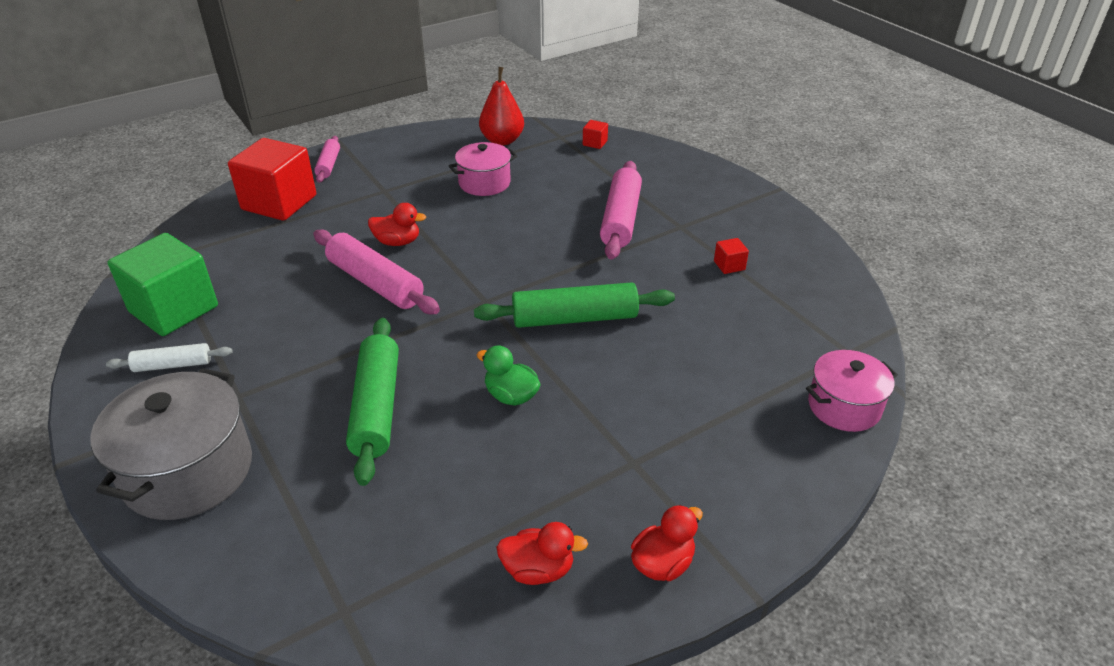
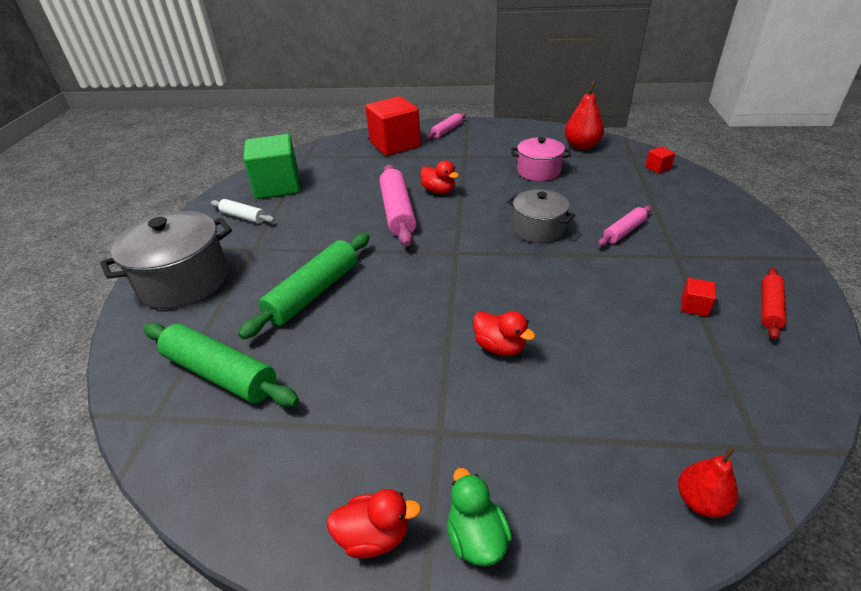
camera: 40 degrees right, 0 degrees up
green rolling pin [474,282,675,328] -> green rolling pin moved to [143,323,299,407]
green duck [477,345,541,406] -> green duck moved to [447,468,512,566]
red duck [496,522,588,585] -> red duck moved to [473,311,536,356]
pink rolling pin [600,161,642,260] -> pink rolling pin [598,206,651,246], size x0.56
pink pot [806,350,898,432] -> red pear [678,446,738,518]
none -> grey pot [507,189,575,243]
none -> red rolling pin [762,268,786,339]

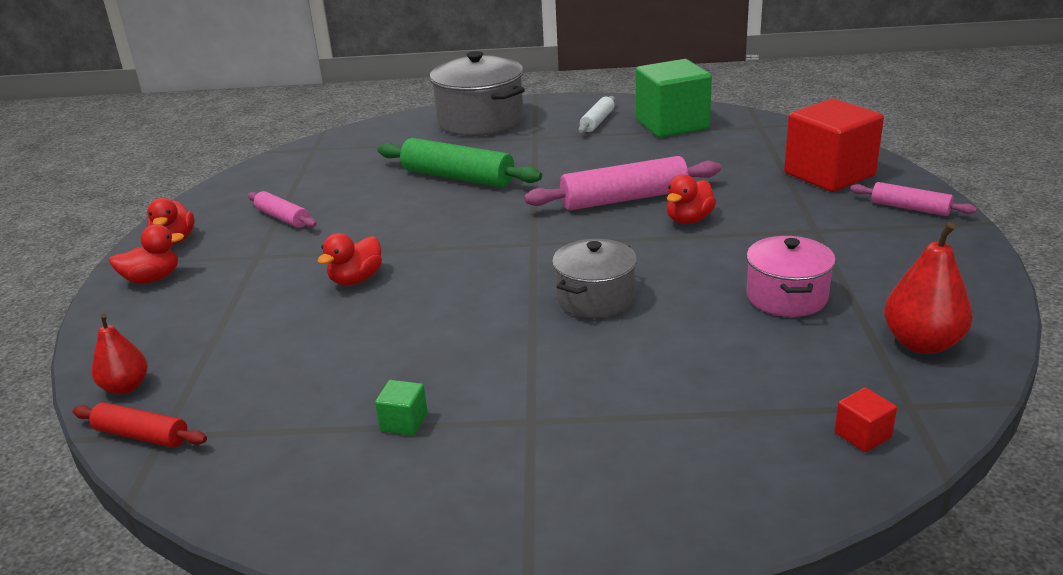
camera: 85 degrees right, 10 degrees down
green rolling pin [143,323,299,407] -> none
green duck [447,468,512,566] -> red duck [109,224,184,284]
pink rolling pin [598,206,651,246] -> pink rolling pin moved to [248,191,317,228]
red cube [681,278,716,316] -> green cube [375,380,428,436]
red rolling pin [762,268,786,339] -> red rolling pin moved to [73,402,207,448]

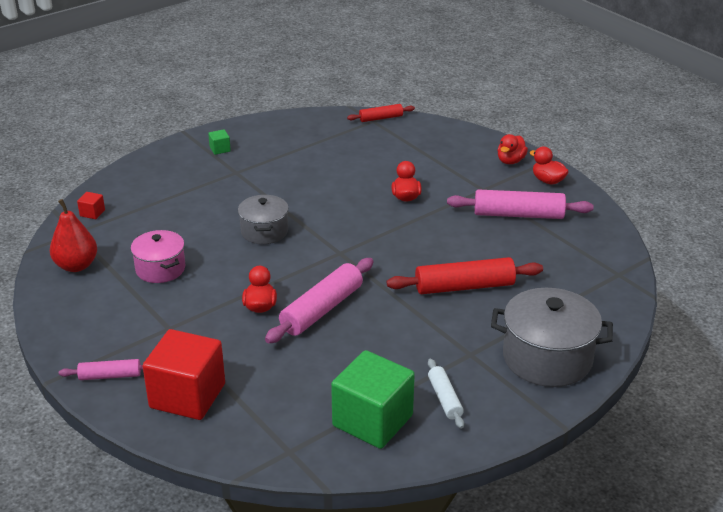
camera: 140 degrees right, 5 degrees up
red pear [92,314,148,395] -> none
pink rolling pin [248,191,317,228] -> pink rolling pin [447,189,594,219], size x1.79
green cube [375,380,428,436] -> green cube moved to [208,129,231,155]
green rolling pin [377,138,542,188] -> red rolling pin [387,257,543,294]

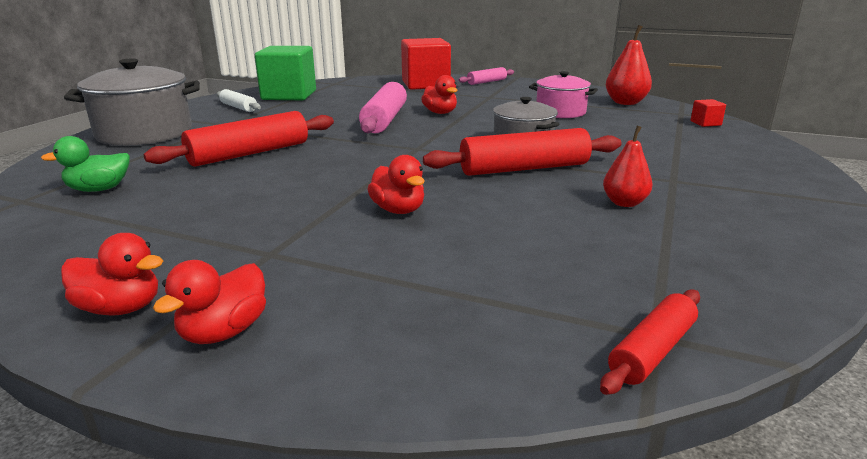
camera: 150 degrees right, 10 degrees down
green cube [208,129,231,155] -> none
pink rolling pin [447,189,594,219] -> none
red duck [497,134,528,164] -> red duck turned 150 degrees counterclockwise [153,260,266,344]
none -> green duck [41,136,130,192]
none -> red rolling pin [423,128,622,176]
none -> red pear [603,126,653,207]

